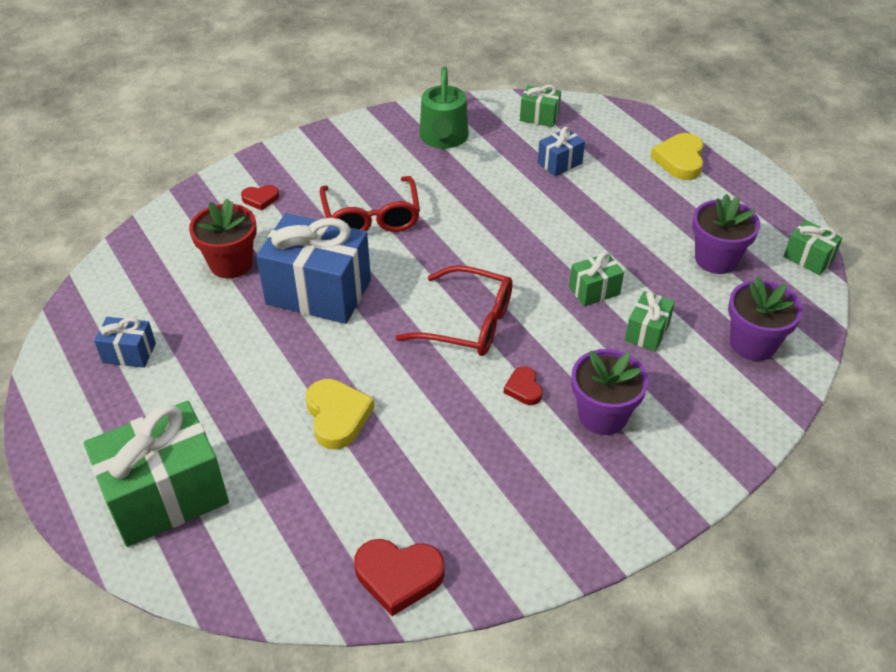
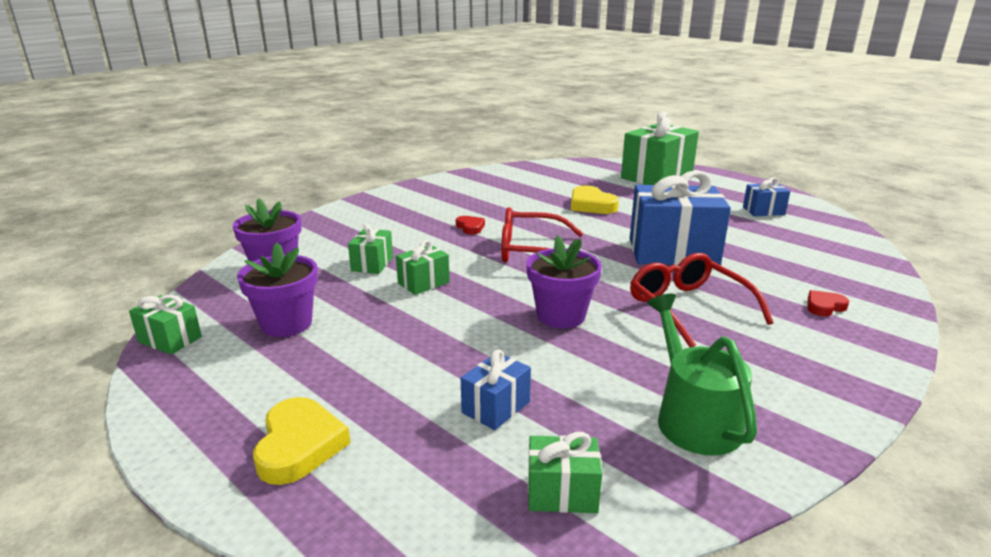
camera: 165 degrees right, 20 degrees down
red flower pot [189,198,257,278] -> none
red heart [354,539,445,616] -> none
purple flower pot [571,349,649,435] -> purple flower pot moved to [526,235,602,328]

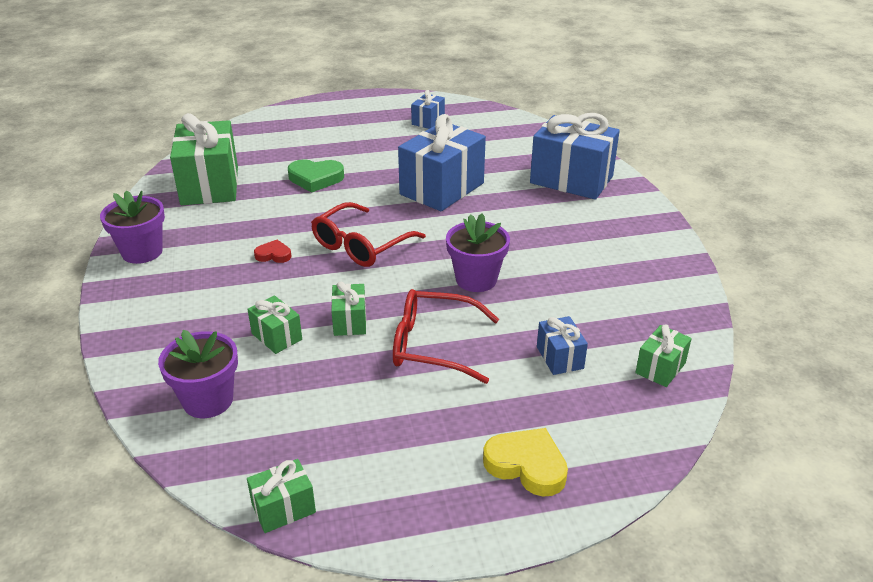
camera: 55 degrees left, 10 degrees up
purple flower pot [237,243,318,337] -> purple flower pot moved to [100,190,165,264]
yellow heart [571,185,619,214] -> green heart [288,159,344,193]
green gift [621,112,699,185] -> green gift moved to [170,113,238,205]
red glasses [630,253,774,347] -> red glasses moved to [393,289,499,384]
green watering can [647,294,757,456] -> none
red heart [807,290,849,316] -> blue gift [530,113,620,200]

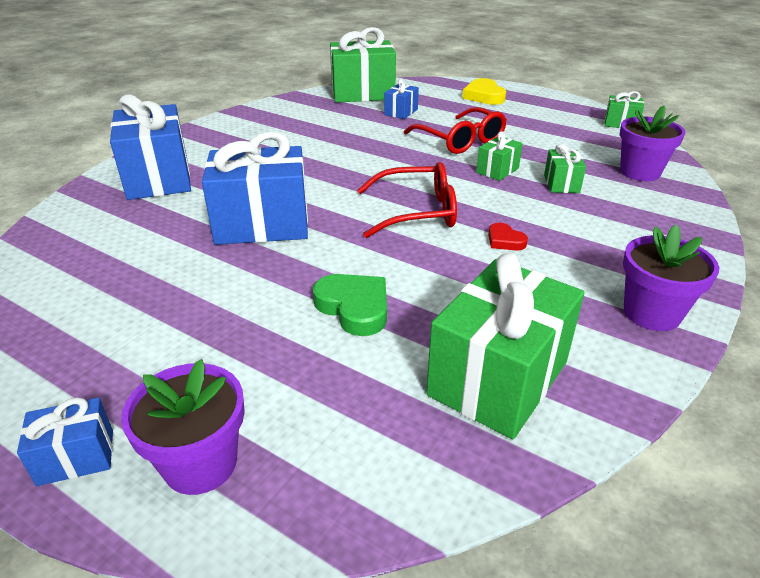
camera: 135 degrees left, 0 degrees up
blue gift [411,90,445,129] -> blue gift moved to [17,397,113,486]
purple flower pot [446,213,510,292] -> purple flower pot moved to [121,359,245,495]
green gift [635,324,692,387] -> green gift [330,27,396,103], size x2.10

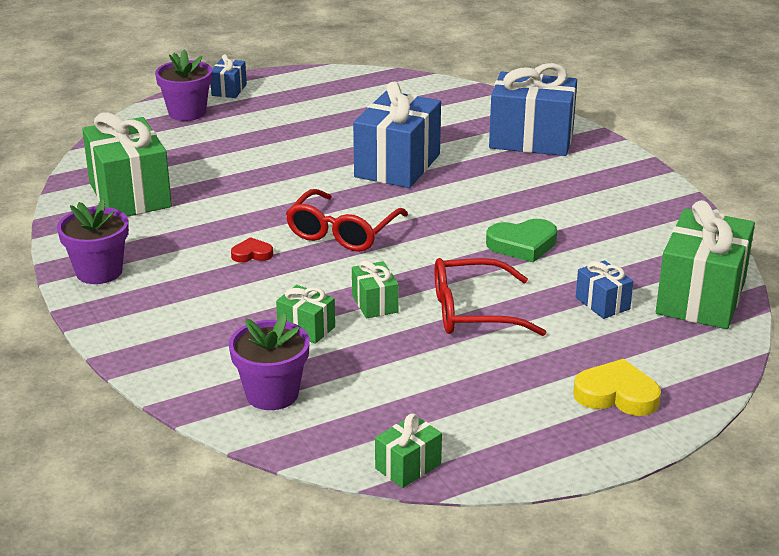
camera: 120 degrees right, 5 degrees down
green heart [313,274,387,336] -> green heart moved to [486,219,557,262]

